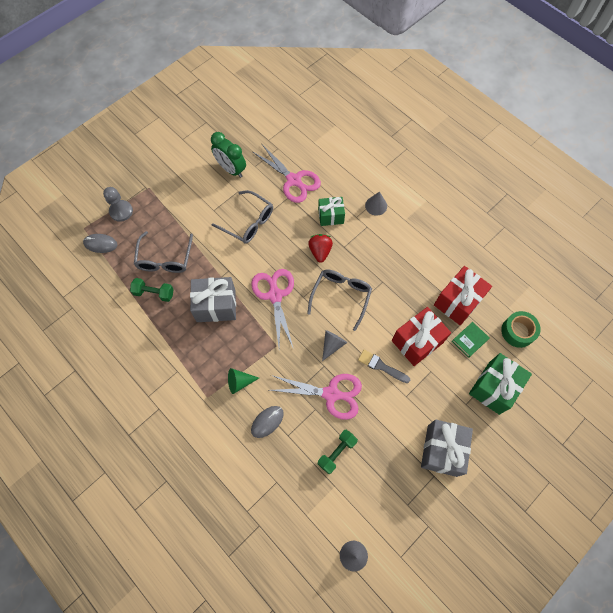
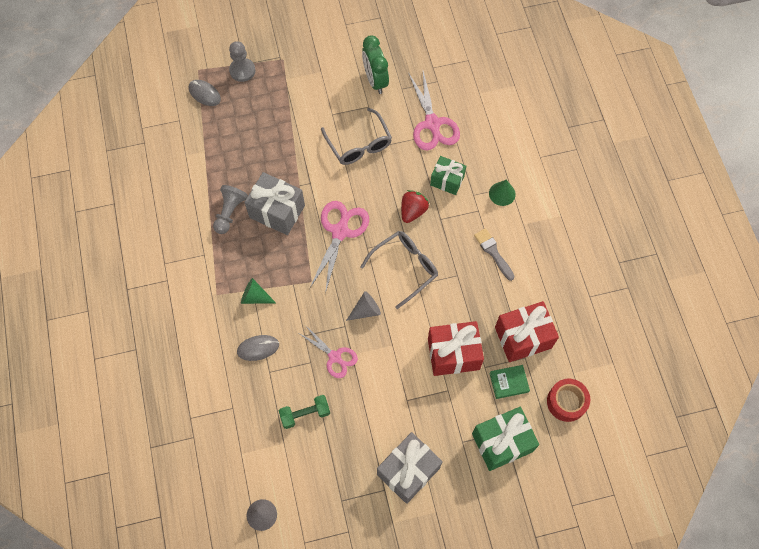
camera: 30 degrees right, 0 degrees up
green dumbbell [130,278,174,302] -> none
grey glasses [134,231,193,273] -> none
pink scissors [270,374,362,420] -> pink scissors [299,325,358,378], size x0.64
grey brush [358,350,410,383] -> grey brush moved to [474,228,515,281]
grey cone [365,191,387,216] -> green cone [489,180,516,206]
green tape [501,311,541,348] -> red tape [547,379,590,422]
none -> grey pawn [213,185,248,234]

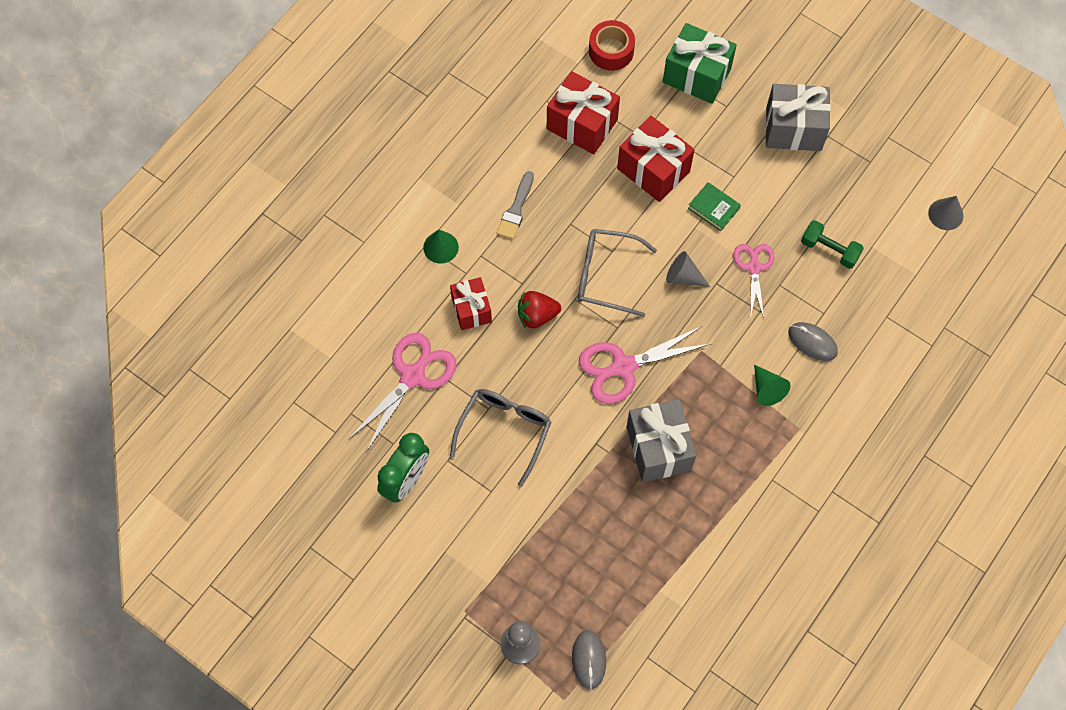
camera: 130 degrees left, 0 degrees up
grey pawn [213,185,248,234] -> none
green gift [430,156,466,195] -> red gift [450,277,492,330]
green book [489,365,530,399] -> green book moved to [688,182,741,231]

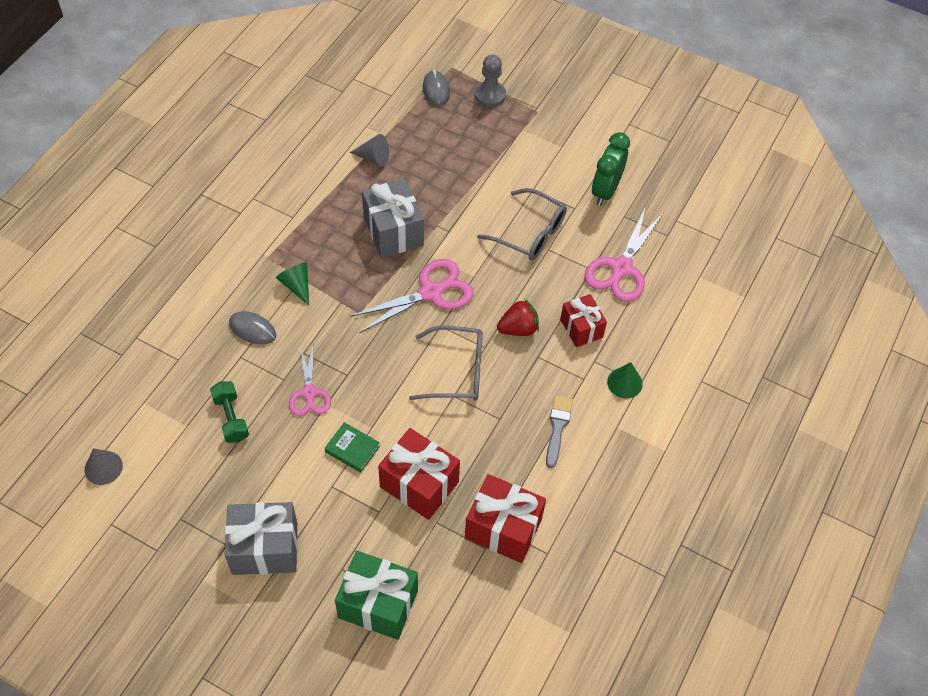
camera: 170 degrees right, 10 degrees down
grey glasses [450,389,551,487] -> grey glasses turned 75 degrees counterclockwise [477,188,567,260]
red tape [589,20,635,71] -> none
grey cone [666,251,710,287] -> grey cone moved to [350,134,389,166]
green dumbbell [801,220,864,269] -> green dumbbell turned 45 degrees clockwise [210,381,249,443]

